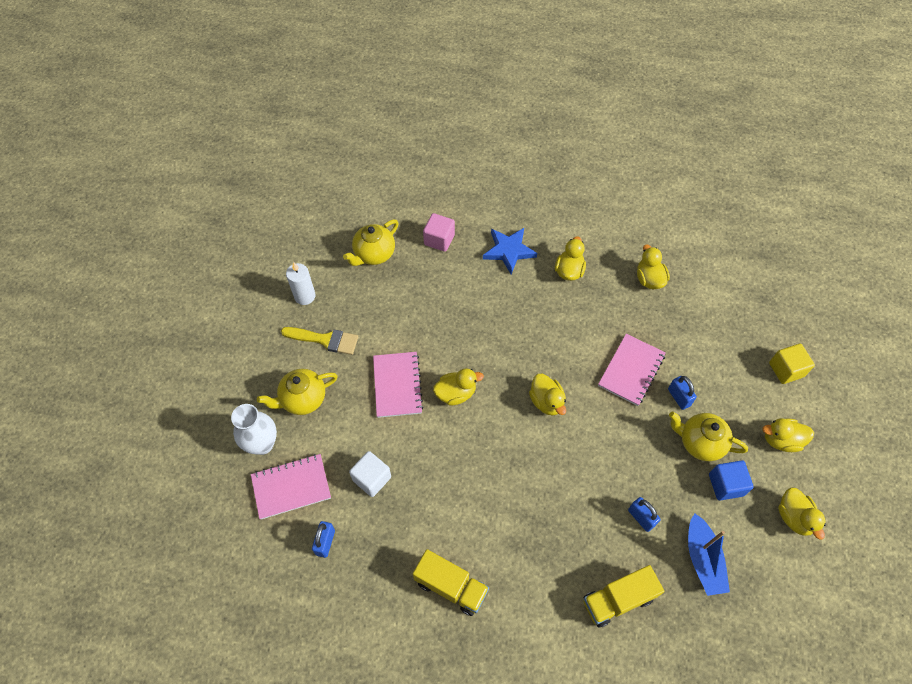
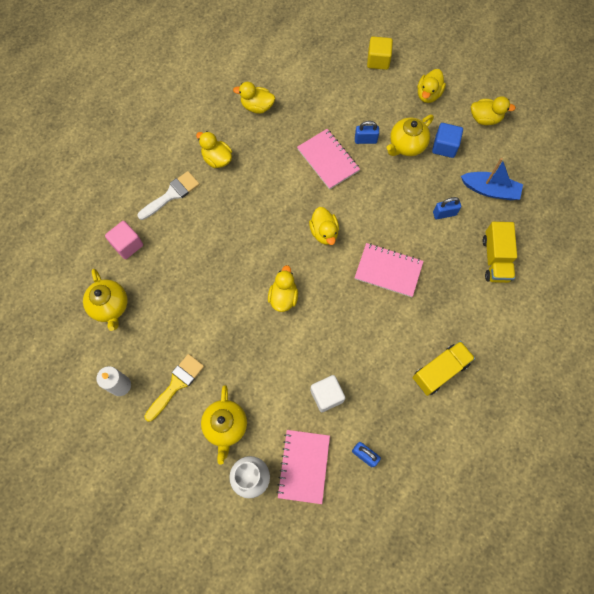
camera: 65 degrees left, 10 degrees up
pink notebook [373,352,424,418] -> pink notebook moved to [355,243,424,297]
blue star [483,228,537,274] -> white brush [138,171,200,220]
yellow duck [529,374,566,416] -> yellow duck turned 75 degrees clockwise [309,207,339,245]

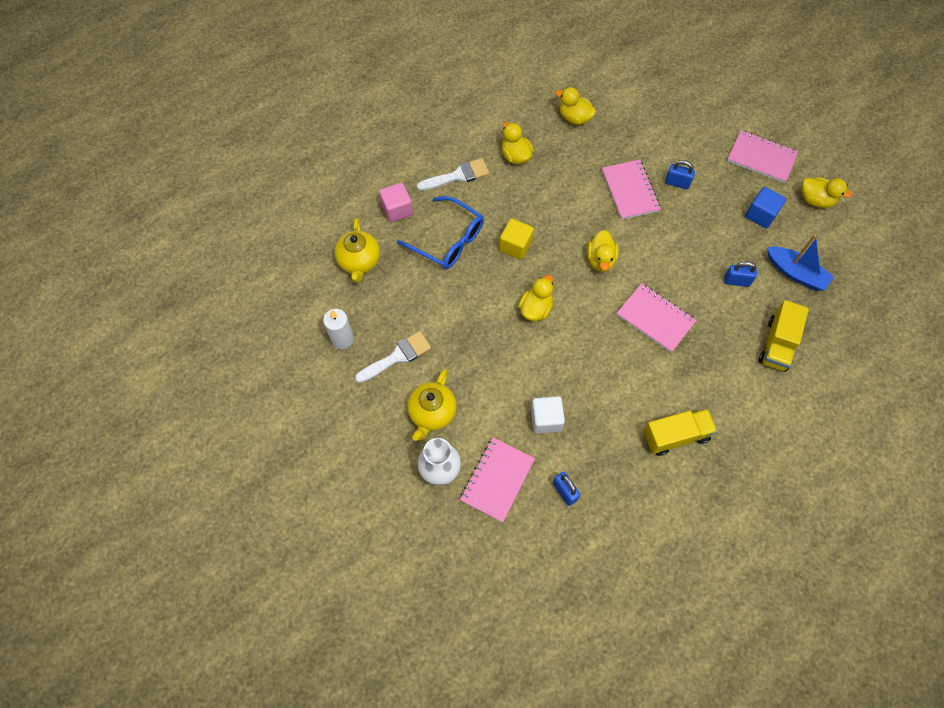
camera: 20 degrees right, 5 degrees down
yellow brush [144,354,204,422] -> white brush [355,331,431,383]
yellow cube [367,37,393,70] -> yellow cube moved to [499,219,534,260]
yellow teapot [386,115,434,156] -> none
yellow duck [417,69,446,103] -> pink notebook [727,130,798,183]
none -> blue glasses [397,196,484,269]

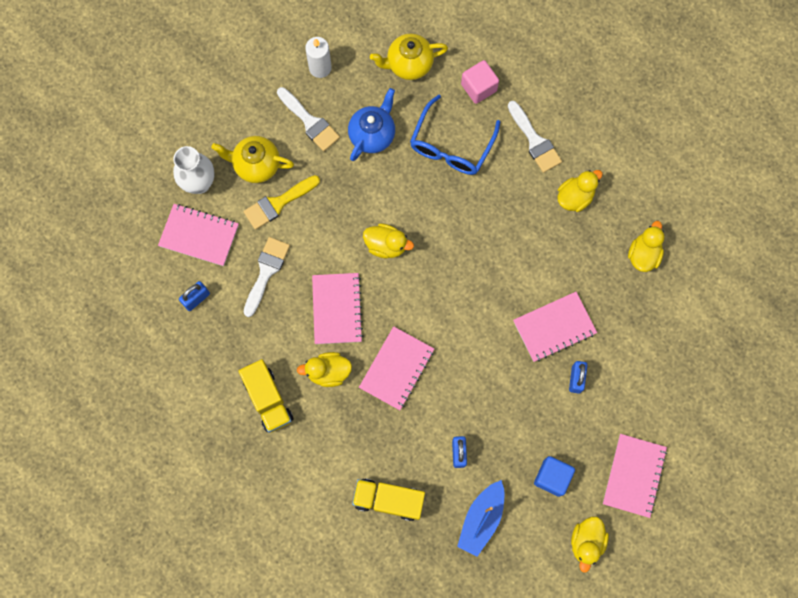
camera: 80 degrees right, 10 degrees up
yellow cube [499,219,534,260] -> none
white cube [531,396,565,434] -> white brush [243,237,290,317]
yellow duck [587,230,619,272] -> yellow duck moved to [297,352,352,387]
none -> yellow brush [244,175,320,230]
none -> pink notebook [312,273,363,344]
none -> blue teapot [348,88,395,161]

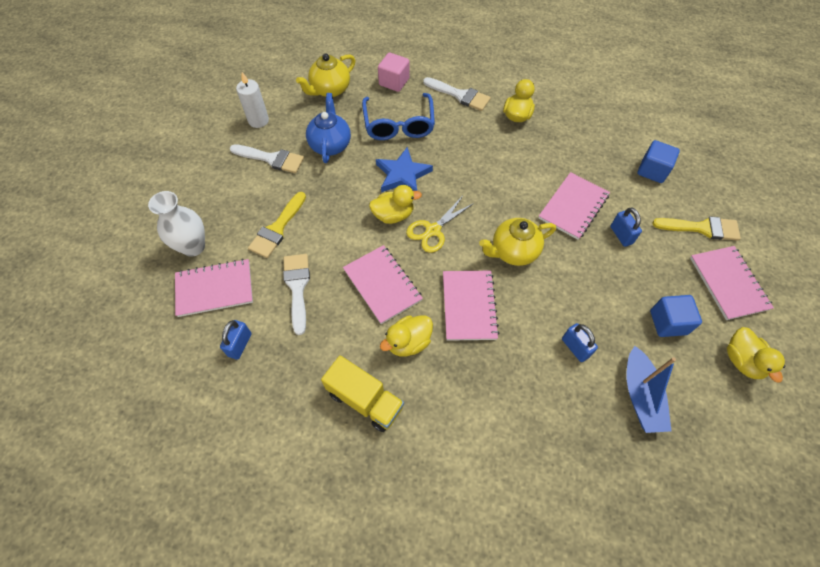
camera: 30 degrees left, 15 degrees down
yellow teapot [211,136,294,183] -> yellow teapot moved to [479,218,556,266]
yellow truck [352,479,425,521] -> none
yellow duck [628,221,665,272] -> none
none -> blue star [376,147,433,192]
none -> yellow scissors [406,196,474,253]
none -> blue cube [637,140,680,183]
none -> yellow brush [652,216,741,241]

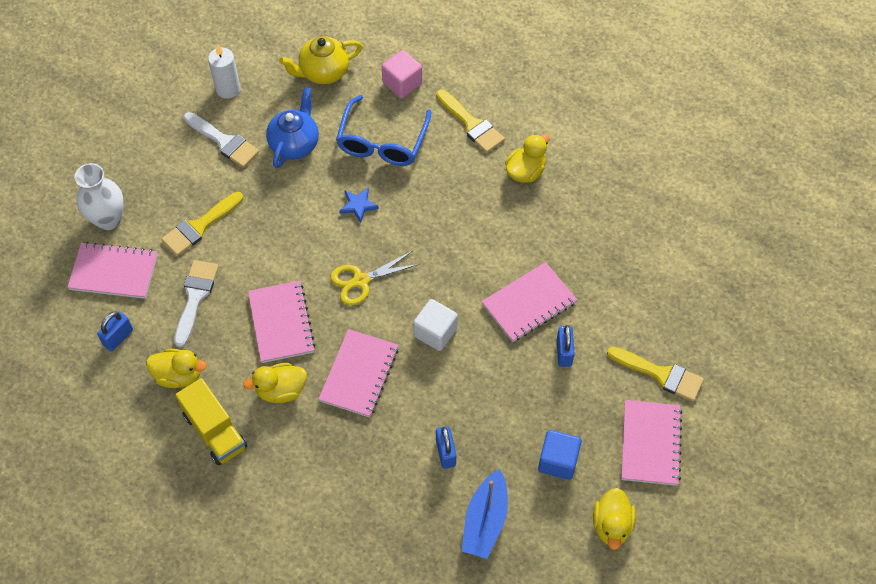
camera: 20 degrees right, 0 degrees up
yellow duck [369,185,422,224] -> yellow duck moved to [146,349,207,388]
blue star [376,147,433,192] -> blue star [339,188,379,223], size x0.58
white brush [423,77,491,111] -> yellow brush [436,89,505,153]
yellow teapot [479,218,556,266] -> white cube [413,299,458,351]
blue cube [637,140,680,183] -> none

